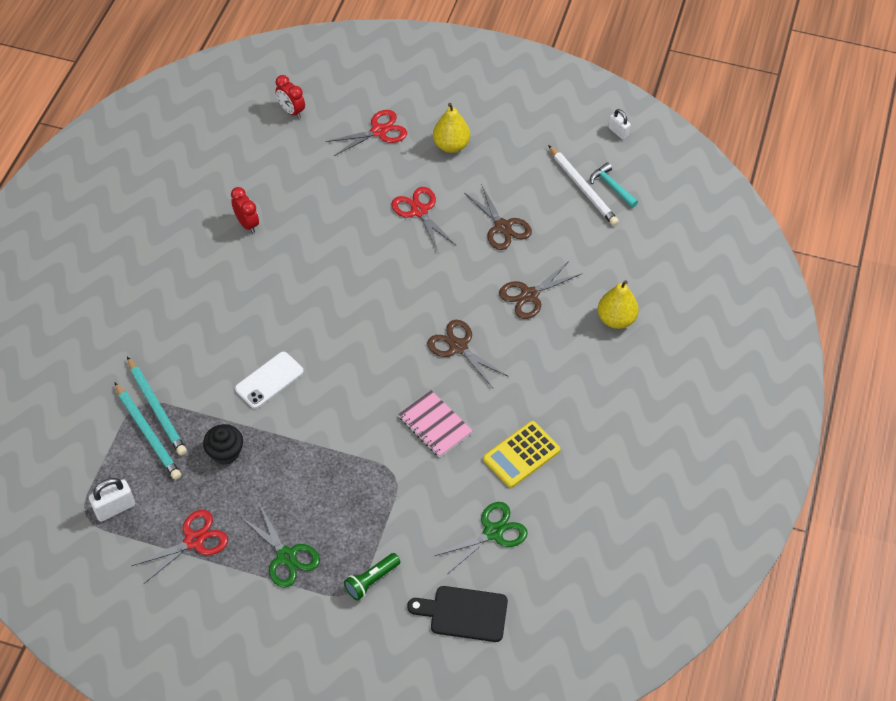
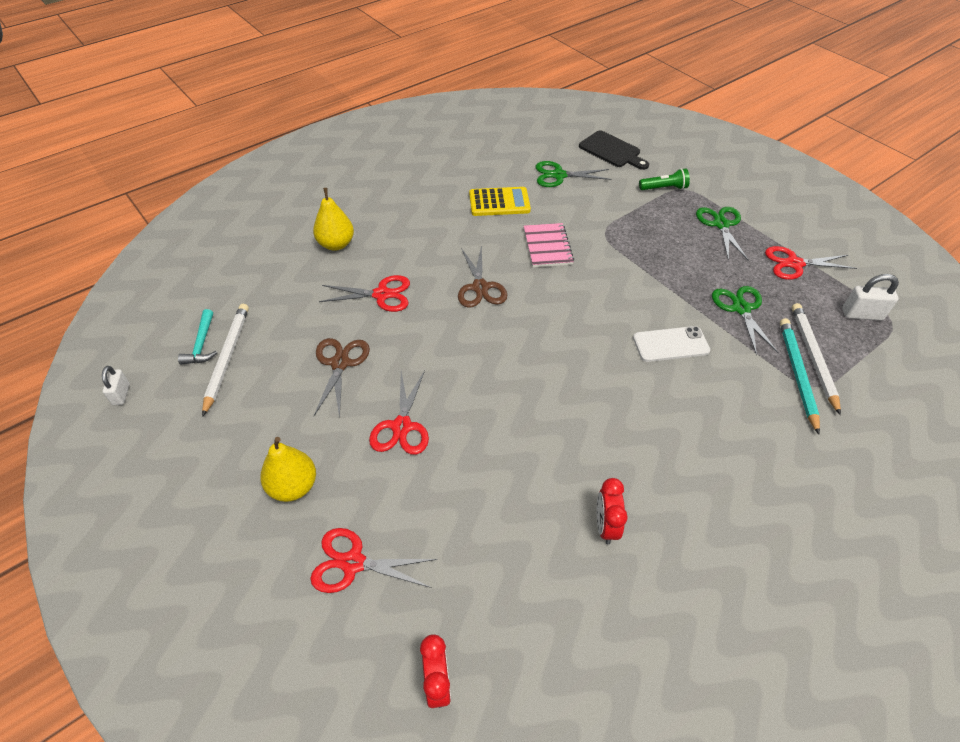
camera: 145 degrees left, 5 degrees down
turquoise pencil [114,382,181,480] -> white pencil [792,303,841,415]
black cupcake [203,424,243,465] -> green scissors [712,286,779,355]
brown scissors [499,261,581,319] -> red scissors [319,275,410,312]

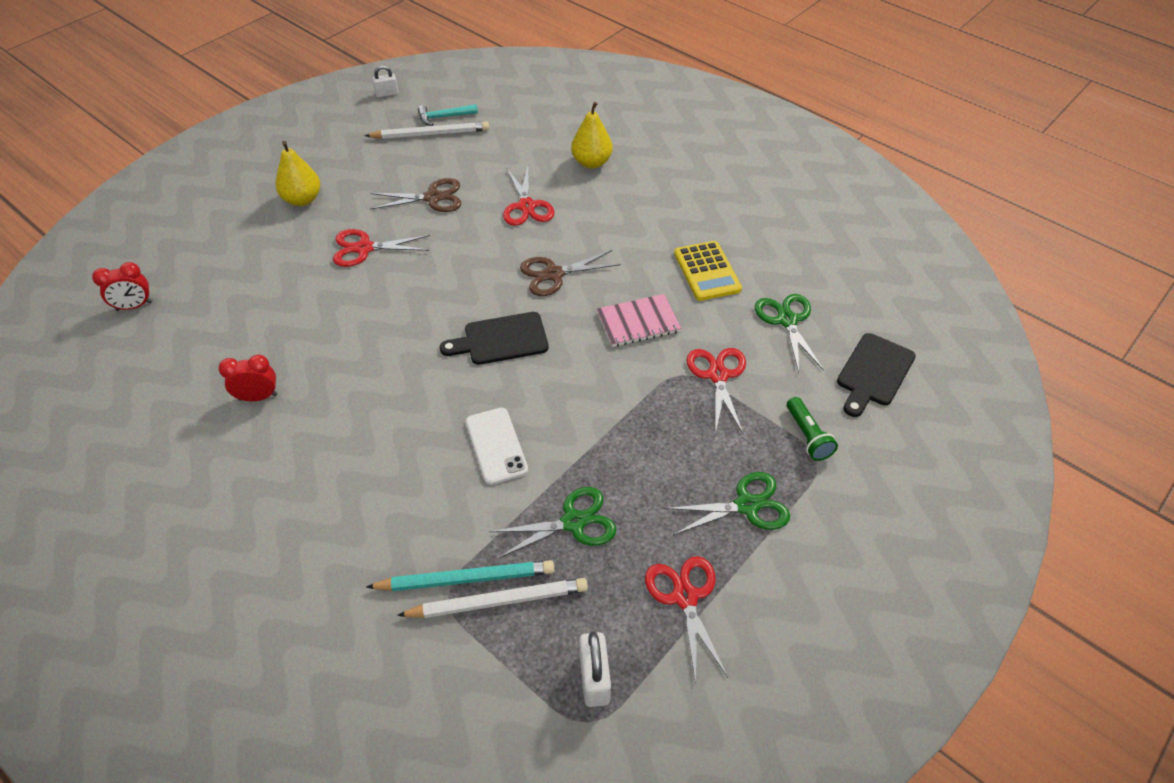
camera: 80 degrees right, 0 degrees up
red scissors [310,528,437,593] -> red scissors moved to [686,348,746,434]
none -> black cutting board [440,312,548,365]

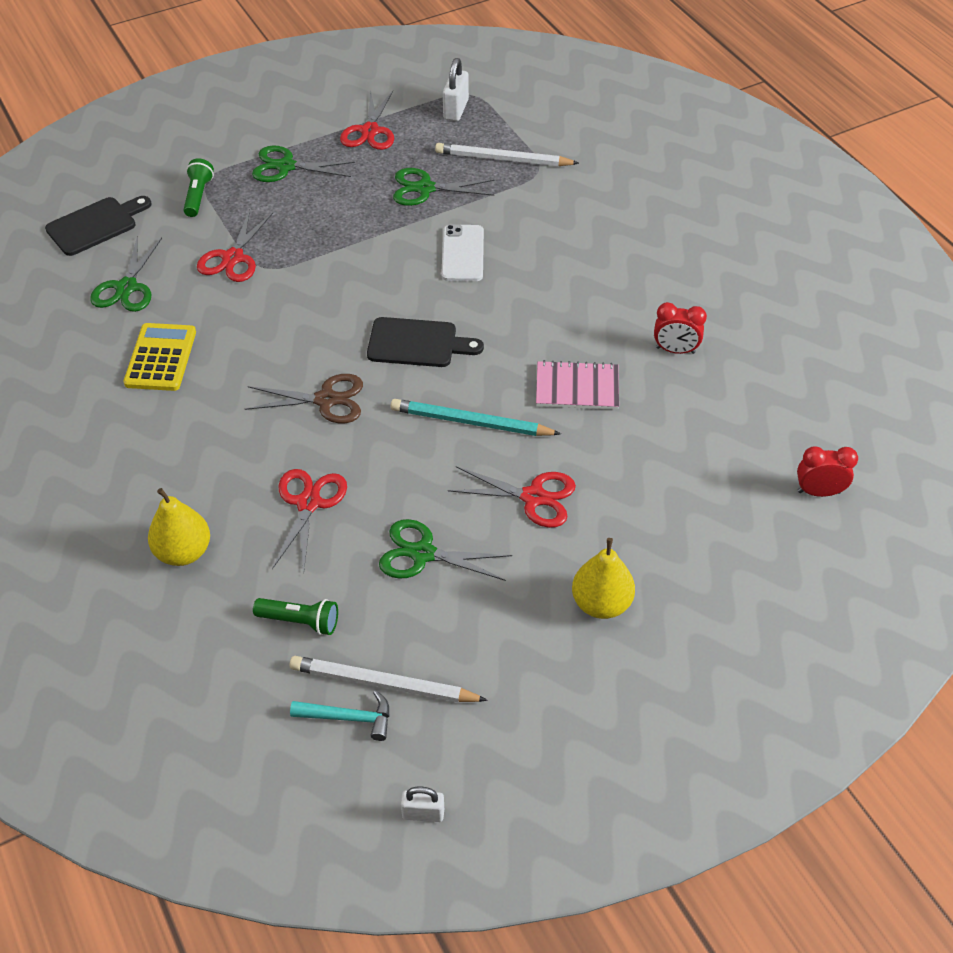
camera: 160 degrees left, 0 degrees up
turquoise pencil [366,560,554,591] -> turquoise pencil moved to [391,399,561,436]
brown scissors [370,178,461,212] -> green scissors [379,519,512,581]
pink notebook [597,294,681,347] -> pink notebook moved to [536,360,619,410]
none -> green flashlight [253,598,338,635]

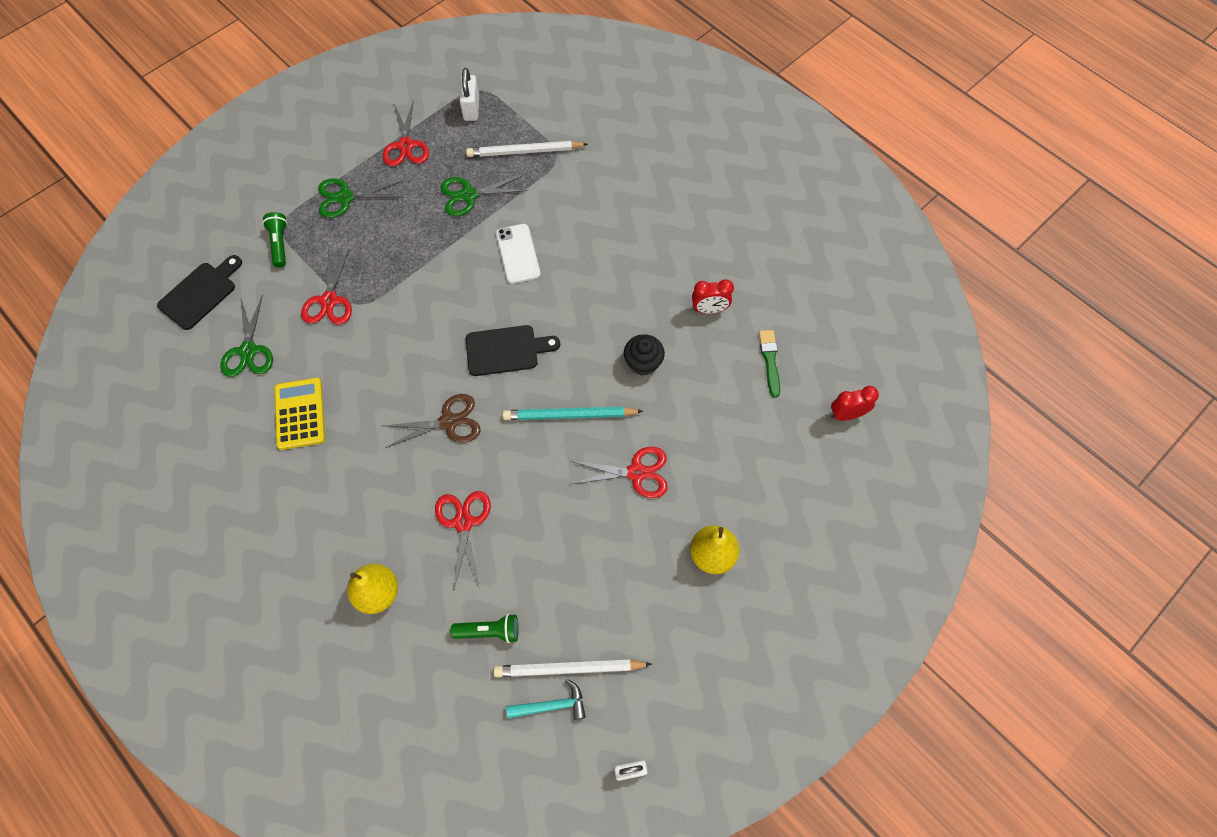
camera: 15 degrees left, 15 degrees up
green scissors [379,519,512,581] -> none
pink notebook [536,360,619,410] -> black cupcake [624,334,665,376]
none -> green brush [759,330,780,398]

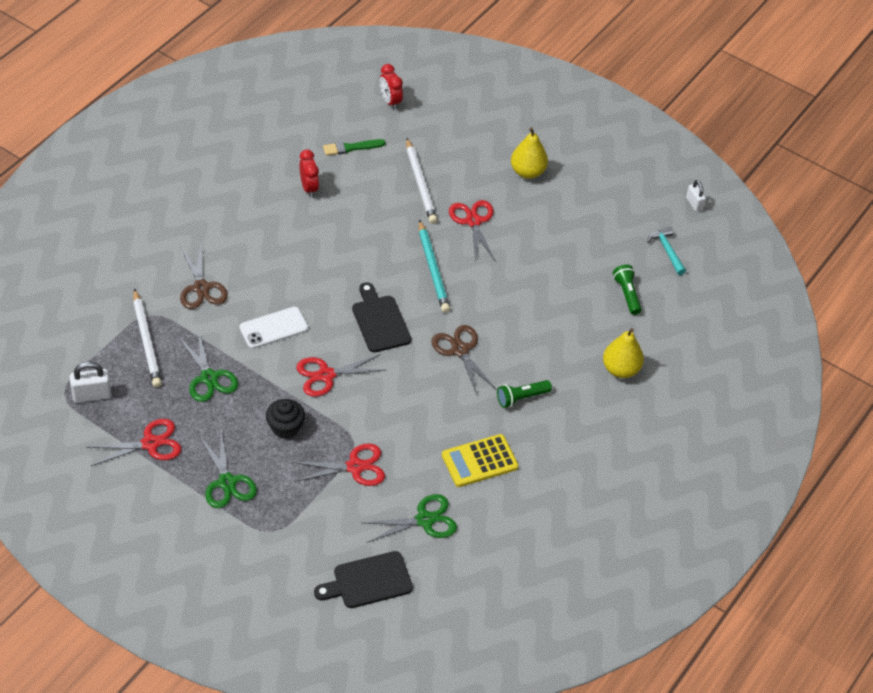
camera: 105 degrees left, 15 degrees down
black cutting board [157,255,242,330] -> black cutting board turned 45 degrees counterclockwise [314,551,413,608]
green flashlight [262,212,287,268] -> green flashlight moved to [497,380,552,408]
red scissors [435,491,491,589] -> red scissors moved to [296,354,386,397]
white pencil [493,660,652,677] -> white pencil moved to [406,138,437,224]
black cupcake [624,334,665,376] -> black cupcake moved to [266,399,305,439]
none -> brown scissors [180,244,228,309]

